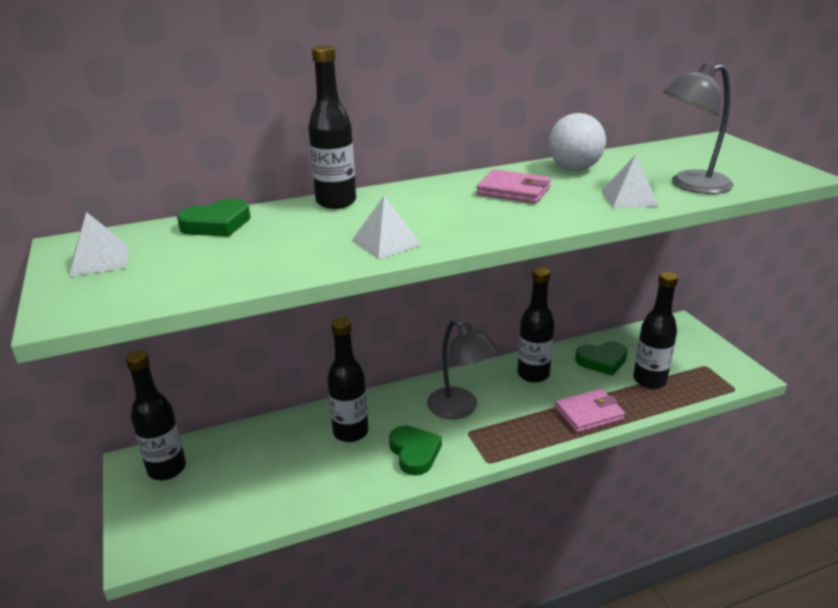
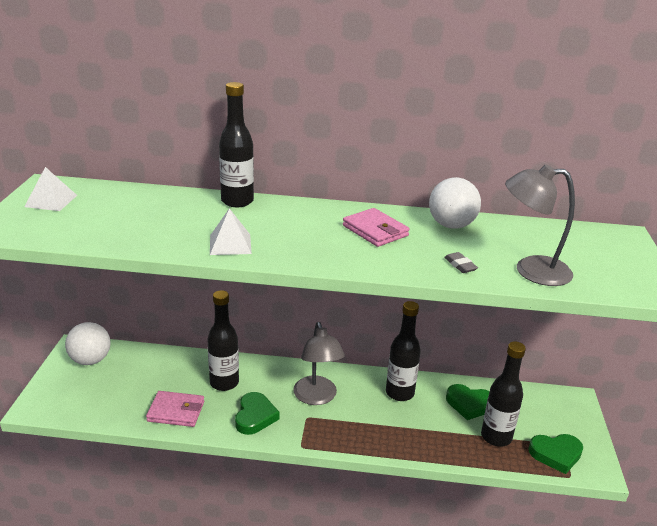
camera: 25 degrees right, 0 degrees up
black bottle [126,350,186,480] -> white ball [65,322,111,365]
green heart [177,198,250,237] -> green heart moved to [528,434,583,474]
pink wallet [555,389,625,433] -> pink wallet moved to [146,391,204,427]
white pyramid [601,155,659,208] -> grey eraser [444,252,478,273]

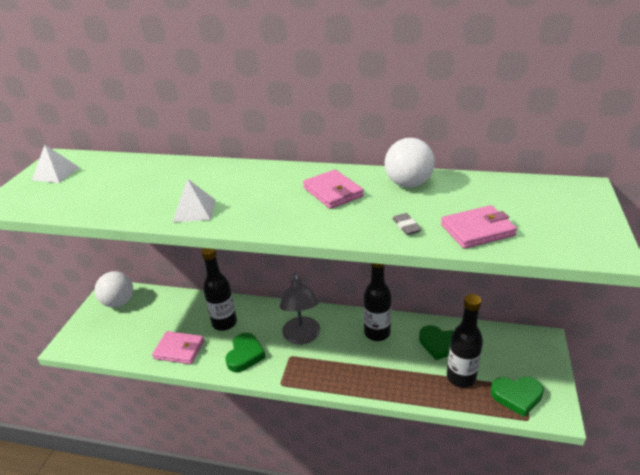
camera: 10 degrees right, 5 degrees up
black bottle [219,82,254,207] -> none
grey lamp [505,164,575,286] -> pink wallet [441,205,517,249]

